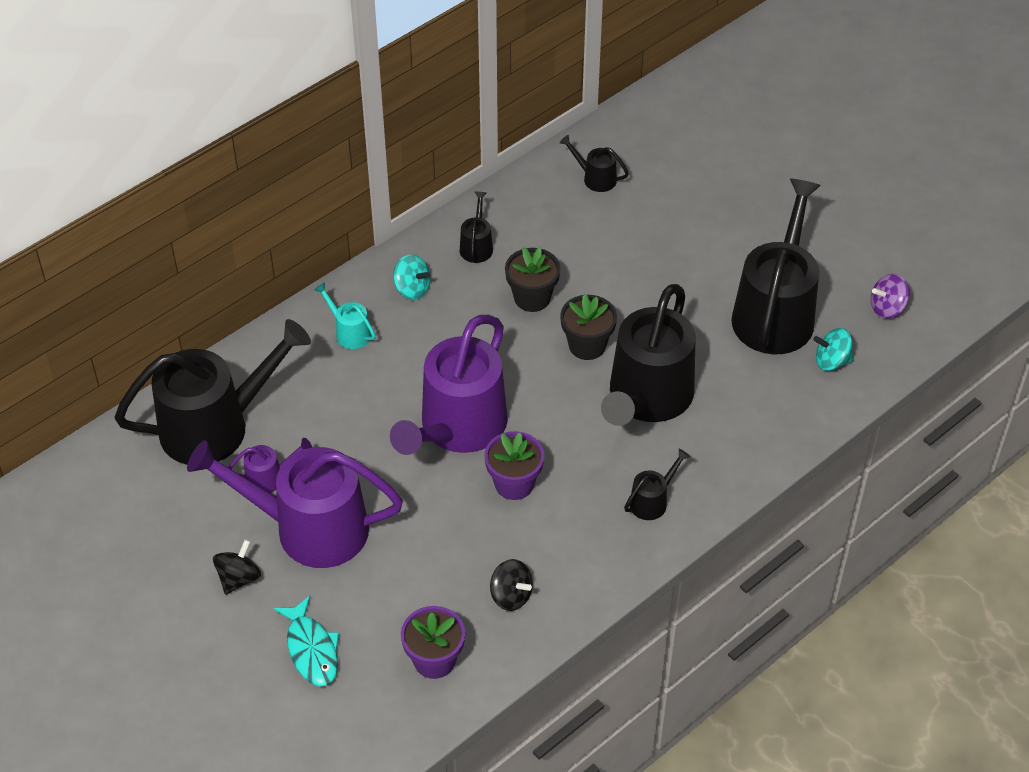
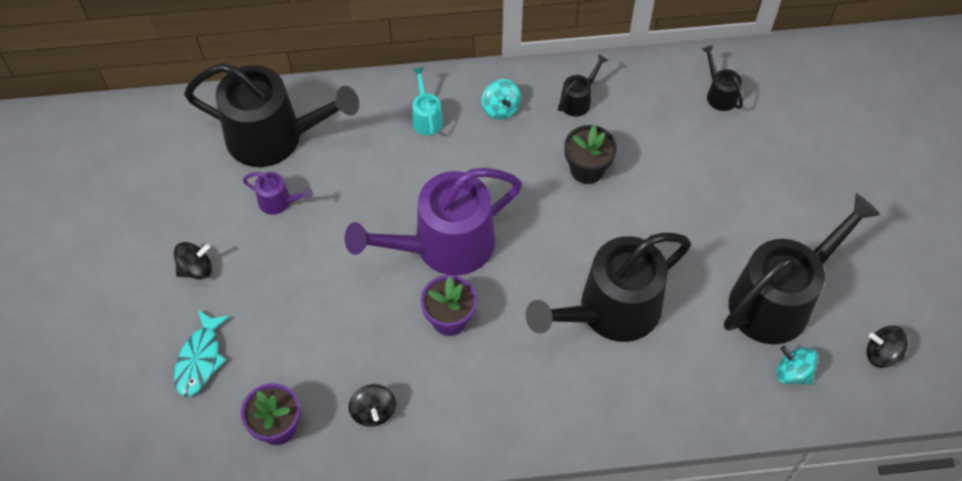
camera: 35 degrees right, 10 degrees up
purple watering can [187,440,403,568] -> none
black flower pot [560,294,617,360] -> none
black watering can [624,449,690,520] -> none
purple spinning top [871,274,910,319] -> black spinning top [867,326,908,368]

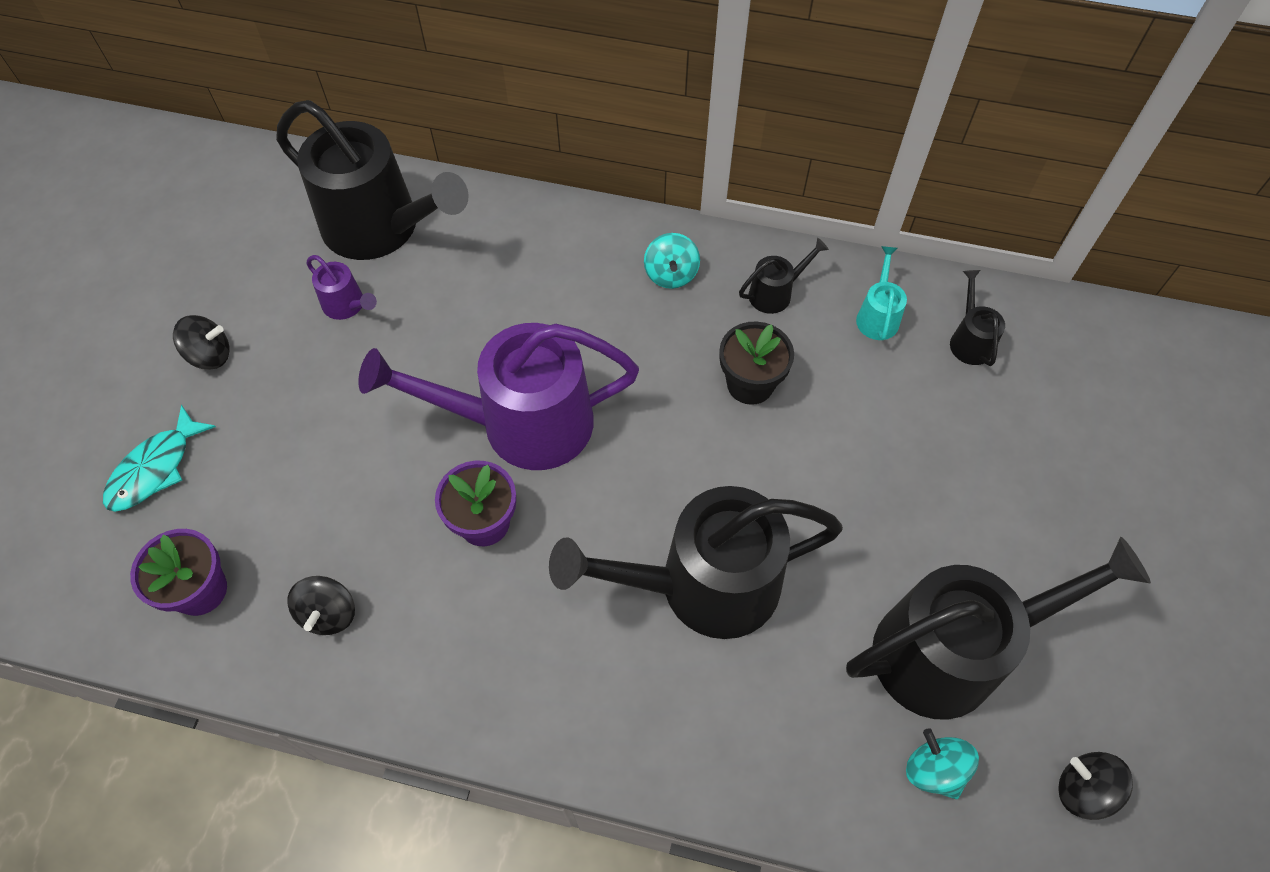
camera: 20 degrees right, 0 degrees up
turquoise watering can [412,67,443,135] -> turquoise watering can moved to [856,246,907,340]

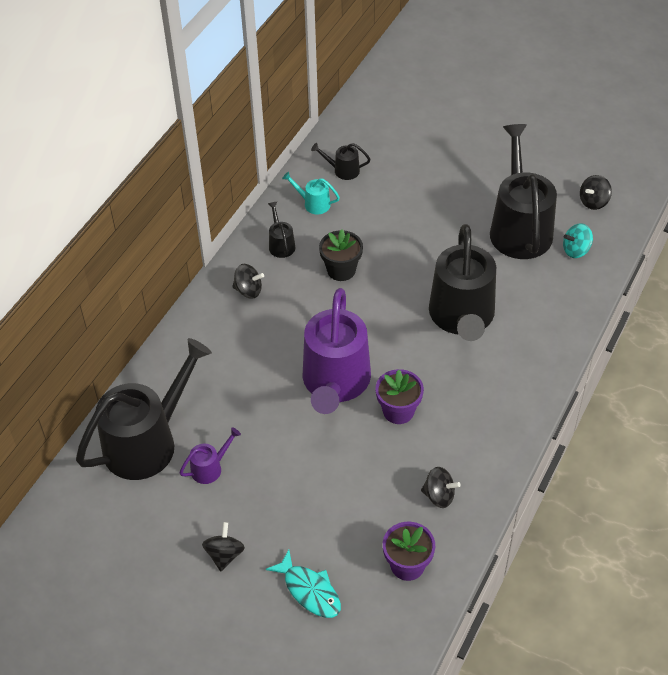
camera: 75 degrees left, 10 degrees down
turquoise spinning top [644,233,700,289] -> black spinning top [232,264,264,299]

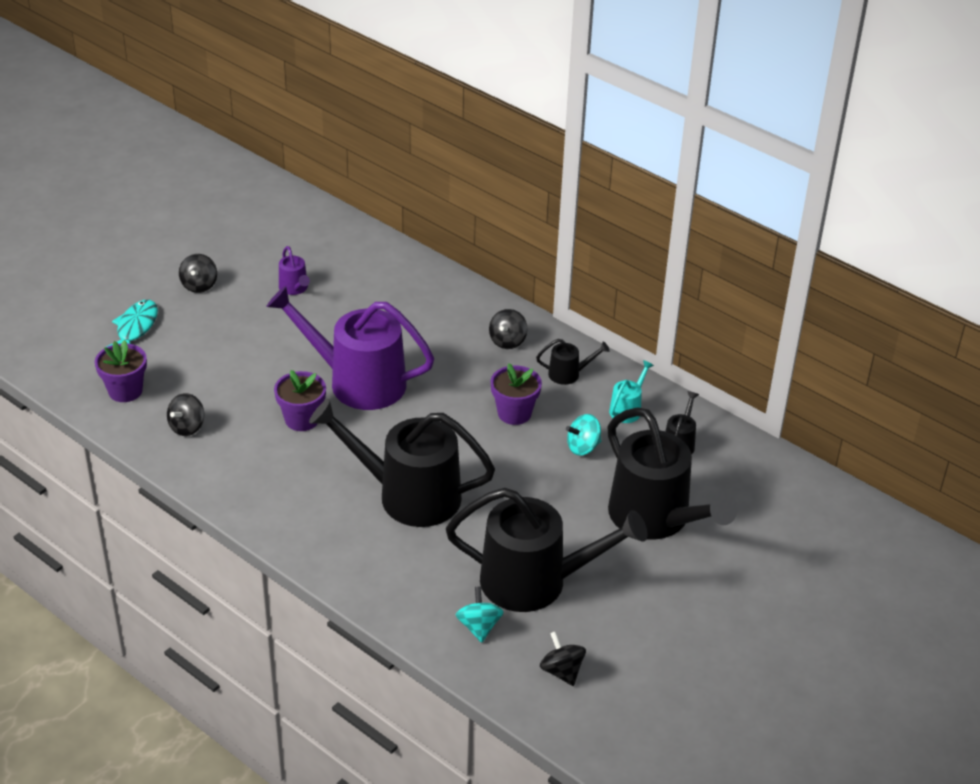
camera: 100 degrees right, 10 degrees down
black watering can [76,338,212,480] -> black watering can moved to [607,407,738,539]
black spinning top [202,522,245,571] -> black spinning top turned 75 degrees clockwise [179,254,217,293]
turquoise fish [266,550,341,618] -> turquoise fish turned 135 degrees clockwise [105,300,158,348]
black flower pot [319,229,363,281] -> purple flower pot [491,364,542,425]
none -> turquoise spinning top [566,414,602,456]

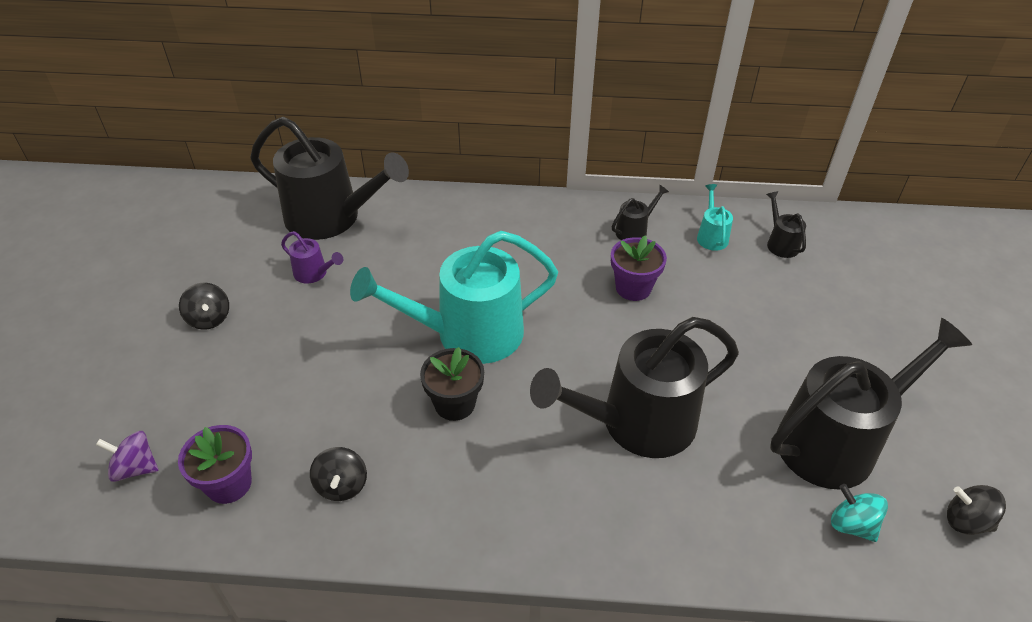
camera: 35 degrees left, 5 degrees up
turquoise fish [105,300,158,348] -> none
purple watering can [266,286,434,410] -> turquoise watering can [350,231,558,364]
purple flower pot [274,370,326,431] -> black flower pot [420,347,484,421]
black spinning top [489,309,527,349] -> none
turquoise spinning top [566,414,602,456] -> none
black watering can [607,407,738,539] -> black watering can moved to [250,117,409,240]
none -> purple spinning top [96,431,158,482]

